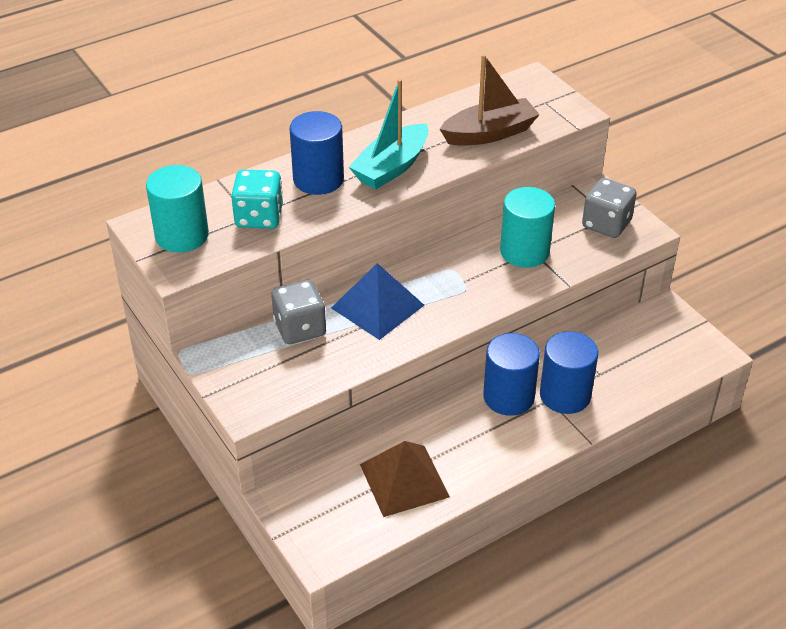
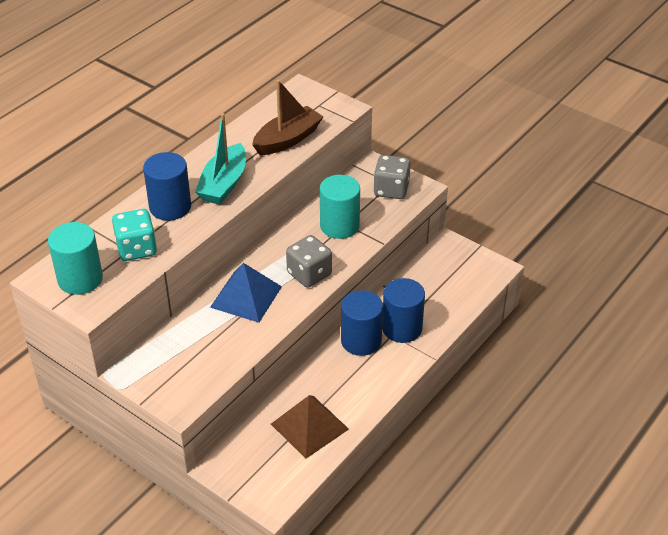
camera: 20 degrees left, 0 degrees up
grey dice [271,280,326,344] -> grey dice moved to [286,235,332,288]

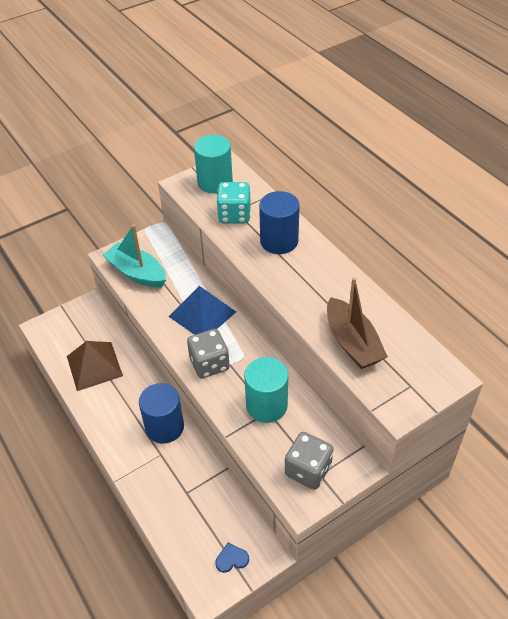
camera: 110 degrees right, 5 degrees up
turquoise boat [195,113,246,205] -> turquoise boat moved to [103,225,166,288]
blue cylinder [382,278,425,343] -> none
none -> blue heart [215,543,249,573]

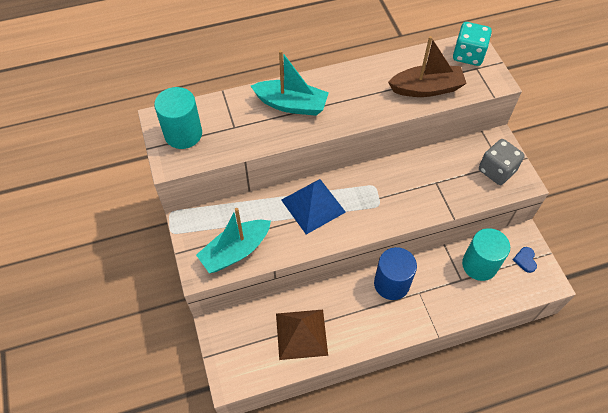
camera: 75 degrees left, 10 degrees up
grey dice [187,329,230,379] -> none
turquoise dice [217,182,251,223] -> turquoise dice moved to [453,22,492,66]
turquoise cylinder [244,357,288,423] -> turquoise cylinder moved to [462,228,510,281]
blue cylinder [259,191,299,254] -> turquoise boat [251,50,329,116]

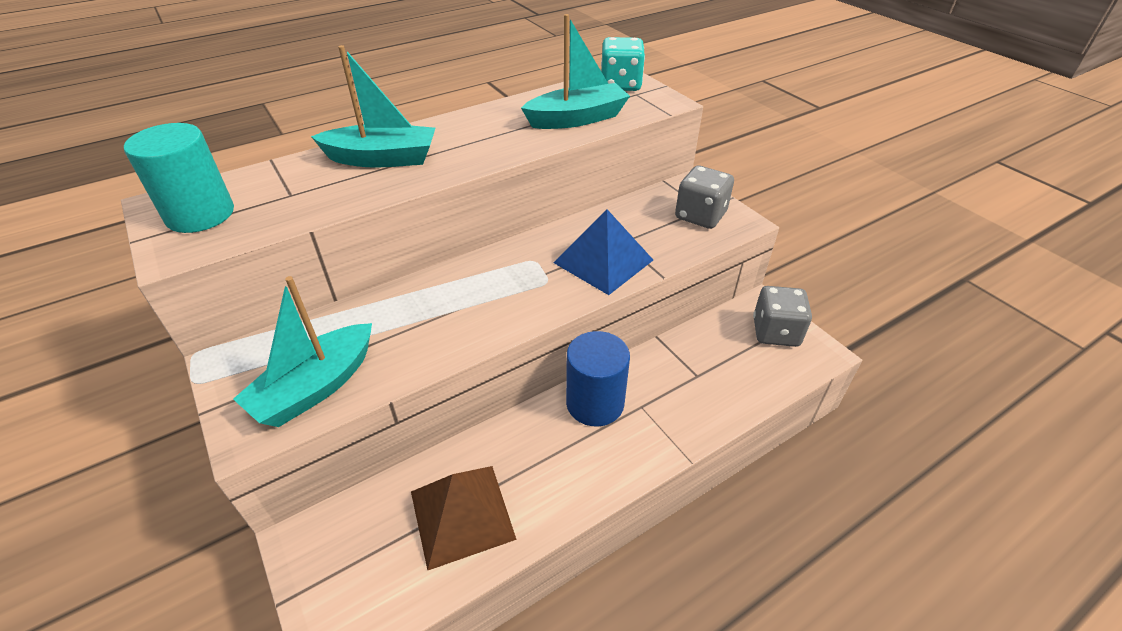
camera: 15 degrees left, 15 degrees down
blue pyramid [281,179,346,235] -> blue pyramid moved to [554,209,653,295]
brown boat [388,36,467,97] -> turquoise boat [521,14,630,129]
turquoise cylinder [462,228,510,281] -> none
blue heart [513,247,537,273] -> grey dice [753,286,812,347]

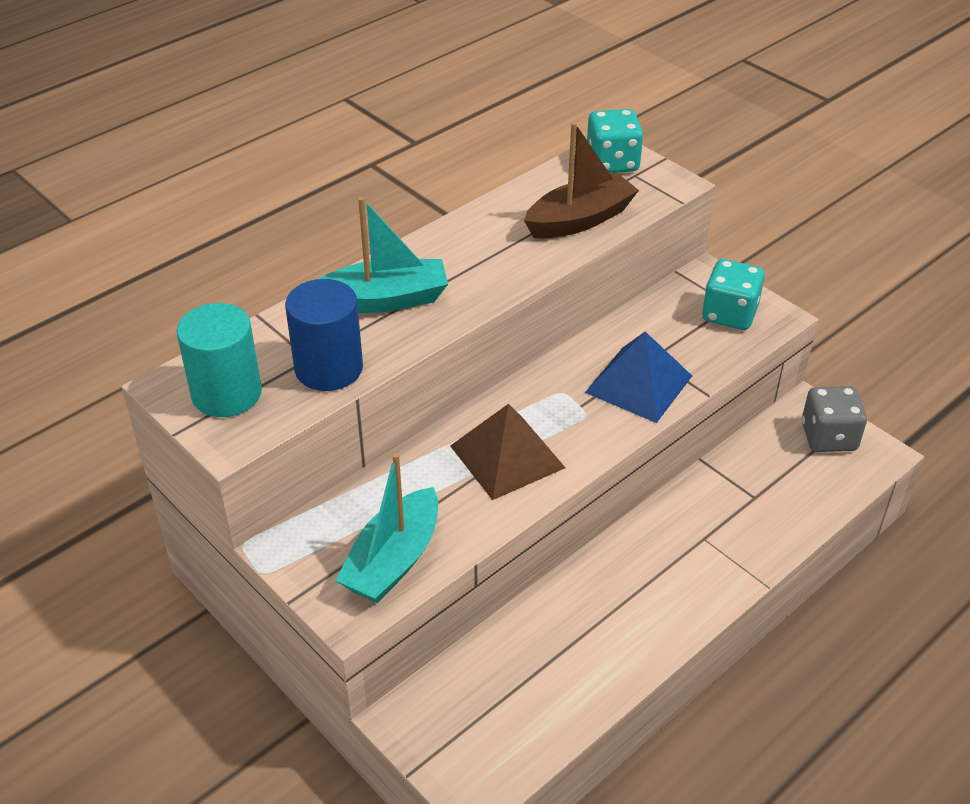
camera: 10 degrees left, 0 degrees up
brown pyramid [411,466,517,571] -> brown pyramid moved to [450,404,566,500]
turquoise boat [521,14,630,129] -> brown boat [524,122,639,238]
blue cylinder [566,331,630,427] -> blue cylinder moved to [285,279,363,391]
grey dice [675,166,734,229] -> turquoise dice [702,259,765,330]

